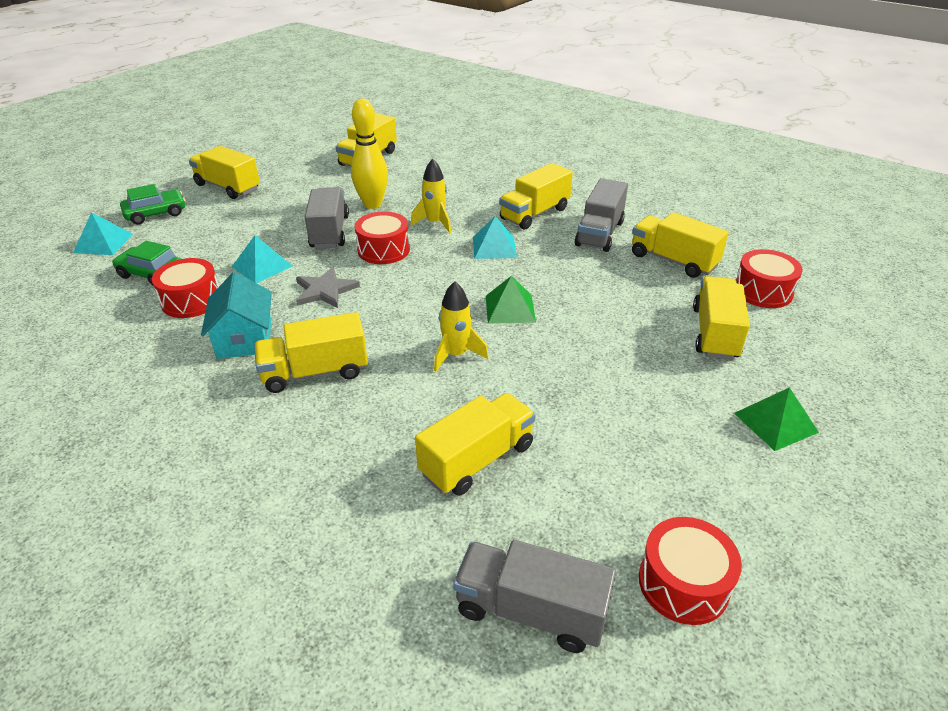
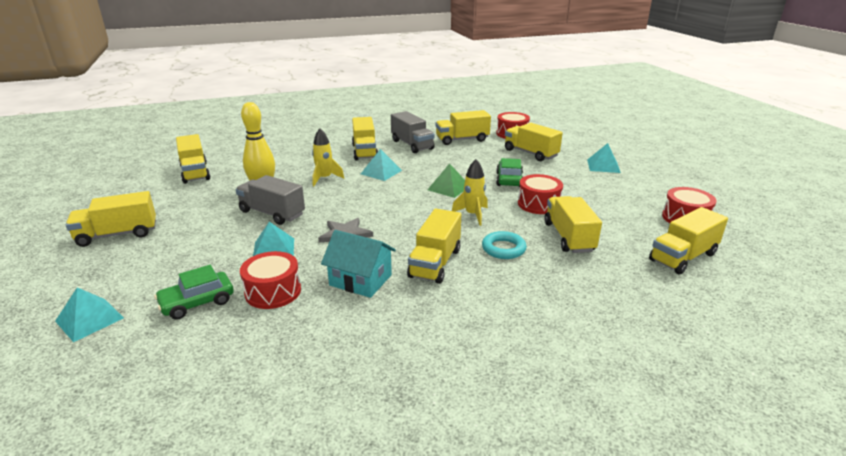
camera: 55 degrees left, 10 degrees down
green car [120,184,186,225] -> green car moved to [496,158,523,187]
red drum [354,212,410,264] -> red drum moved to [518,174,563,214]
grey truck [453,540,616,653] -> yellow truck [649,207,728,274]
green pyramid [734,387,819,451] -> turquoise pyramid [587,143,621,173]
none -> turquoise ring [482,231,527,259]

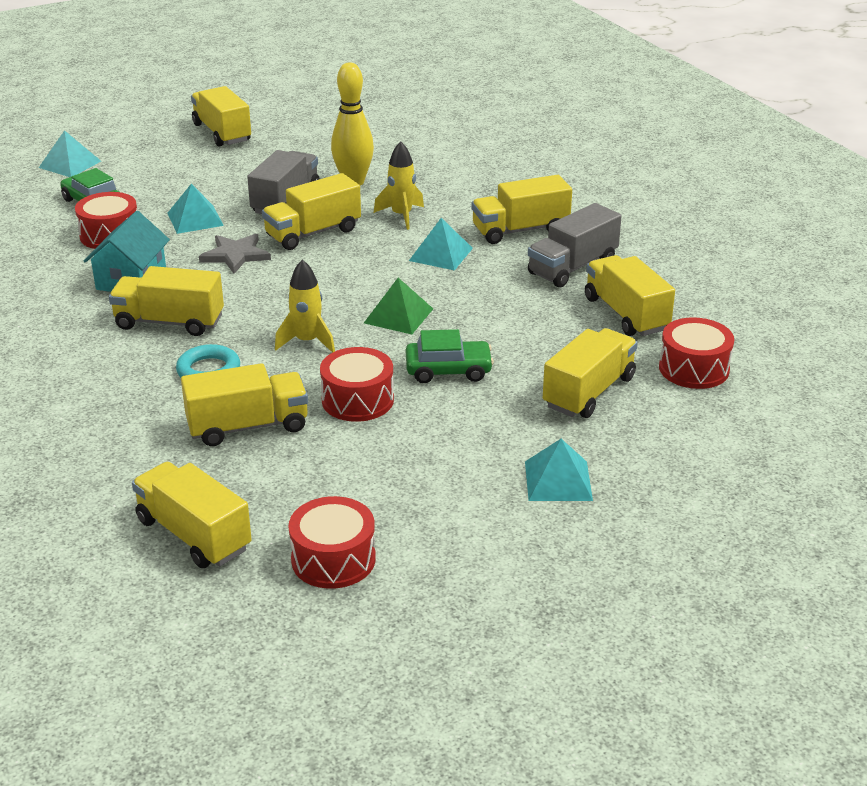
camera: 80 degrees right, 5 degrees up
yellow truck [176,134,210,184] -> yellow truck moved to [262,173,361,250]

